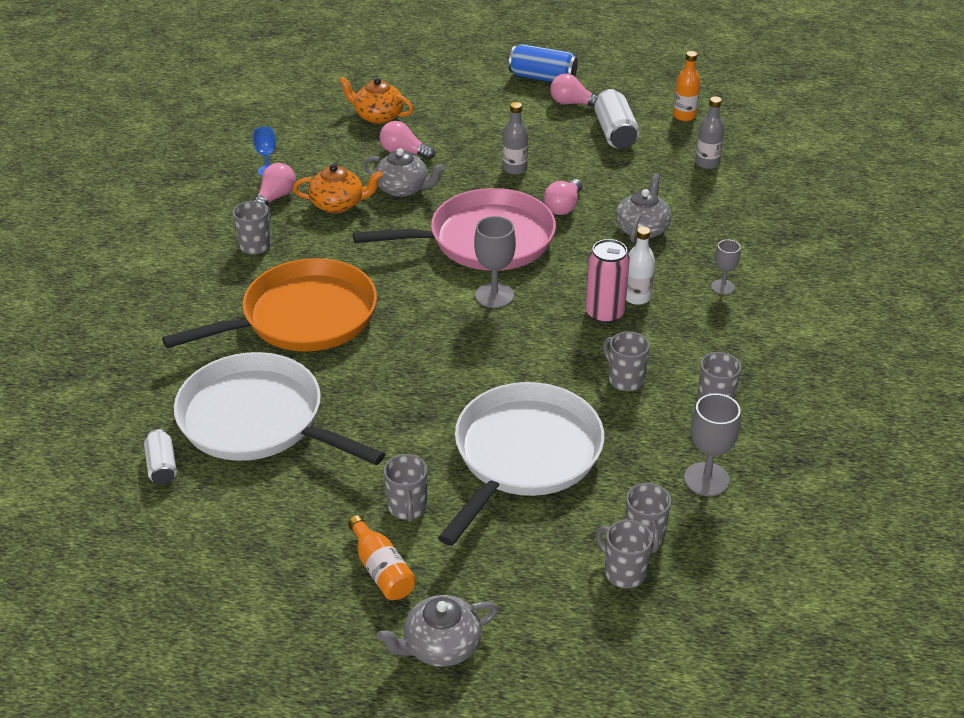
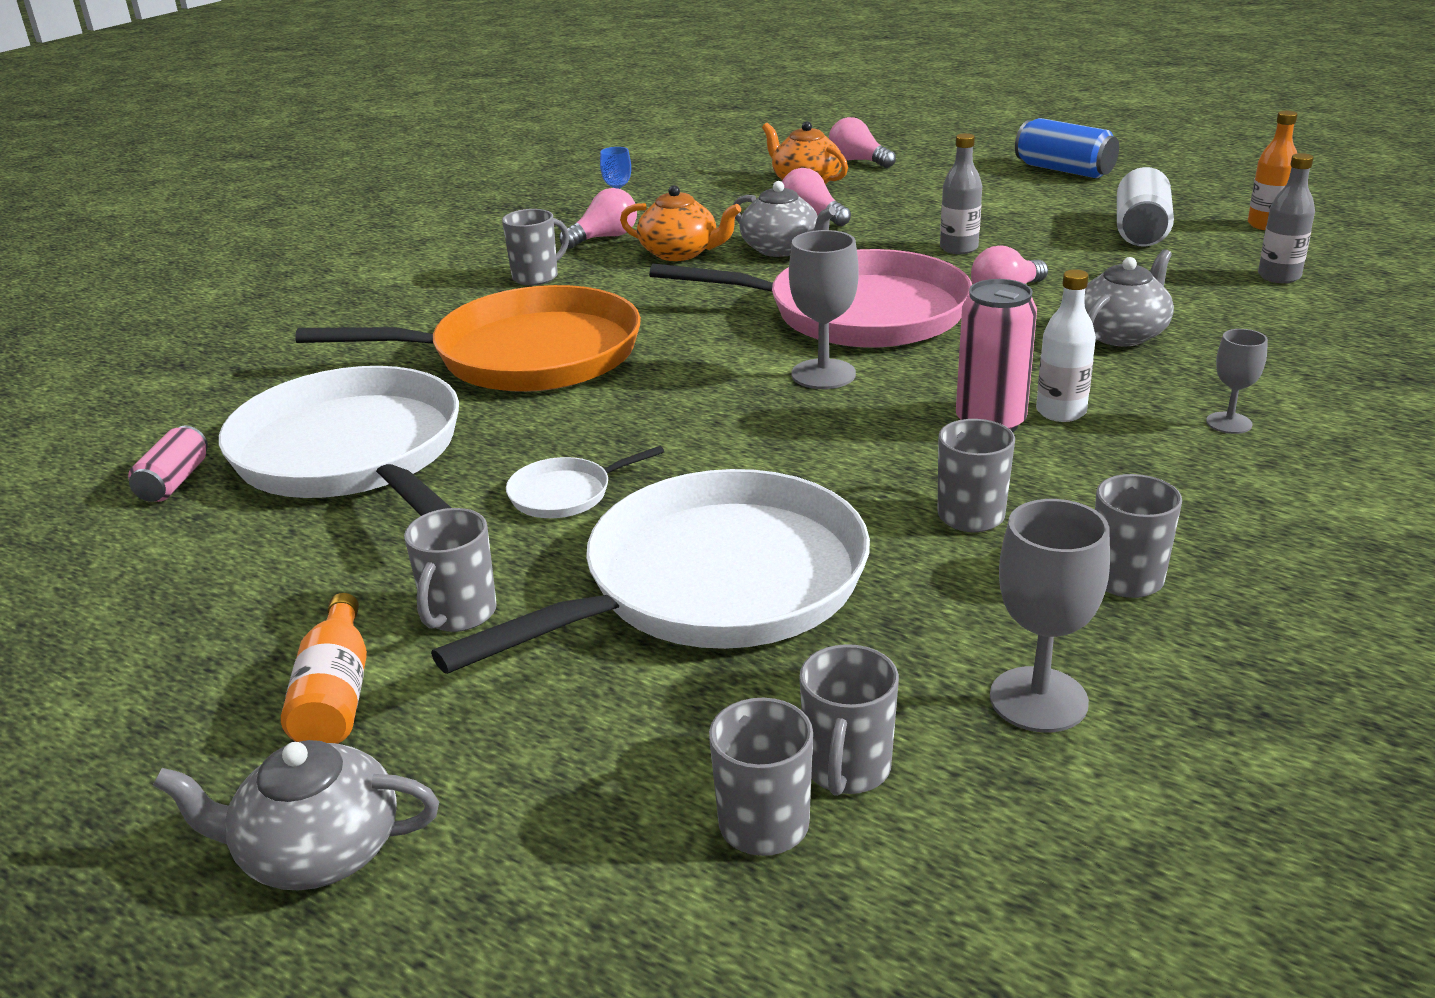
camera: 25 degrees right, 10 degrees down
white can [144,429,177,485] -> pink can [128,426,208,502]
pink light bulb [550,73,597,108] -> pink light bulb moved to [829,117,896,168]
none -> white pan [506,446,664,518]

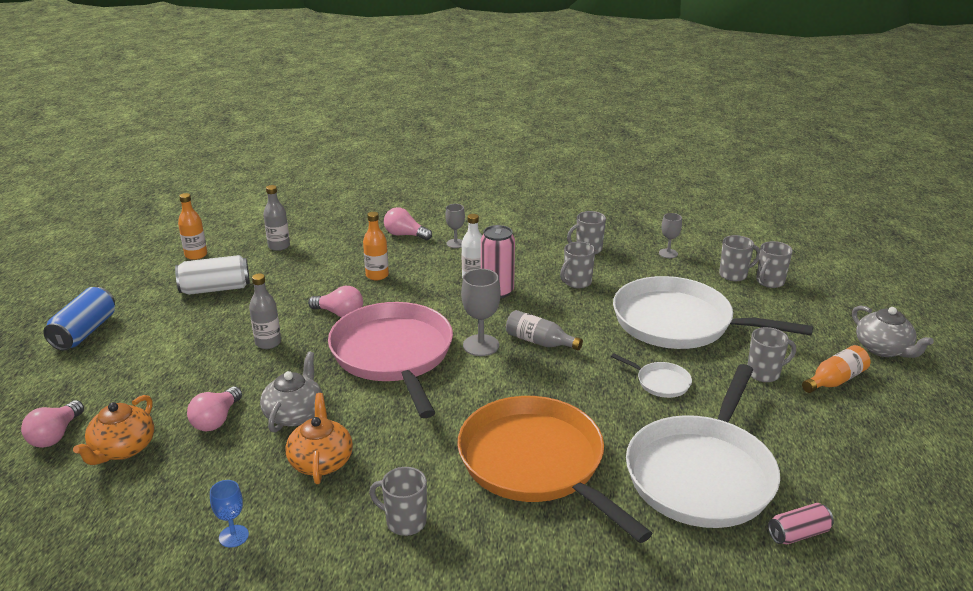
camera: 120 degrees left, 0 degrees up
pink light bulb [559,188,637,249] -> pink light bulb moved to [384,207,432,240]
grey goblet [990,499,1110,732] -> grey goblet [659,213,682,258], size x0.61
grey teapot [1084,249,1174,346] -> orange bottle [363,212,389,281]
none -> grey bottle [506,310,583,350]

